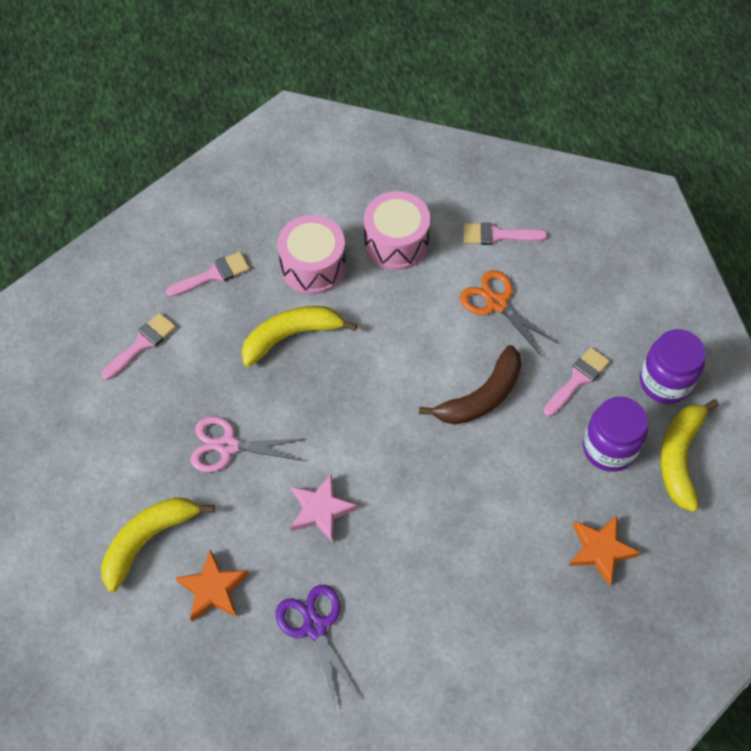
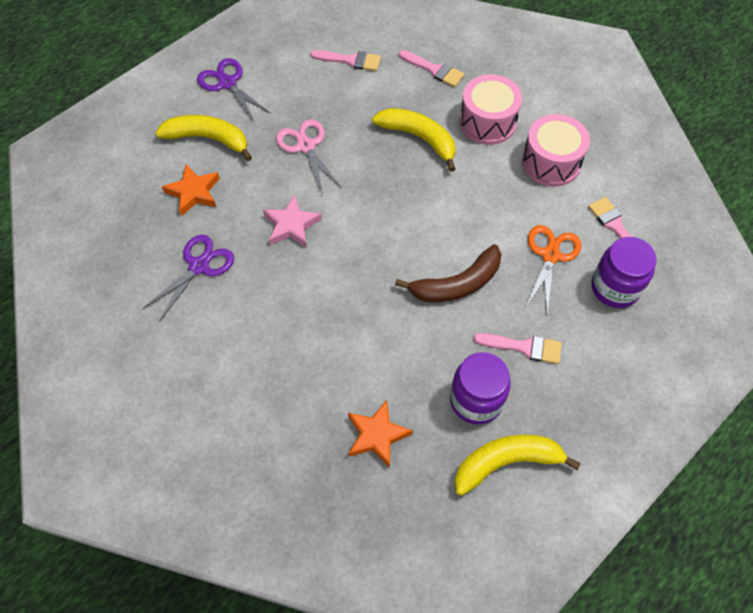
camera: 60 degrees right, 0 degrees up
brown banana [419,345,521,425] -> brown banana turned 45 degrees counterclockwise [395,244,501,303]
purple jar [640,329,706,404] -> purple jar moved to [592,237,657,308]
none -> purple scissors [197,58,271,121]

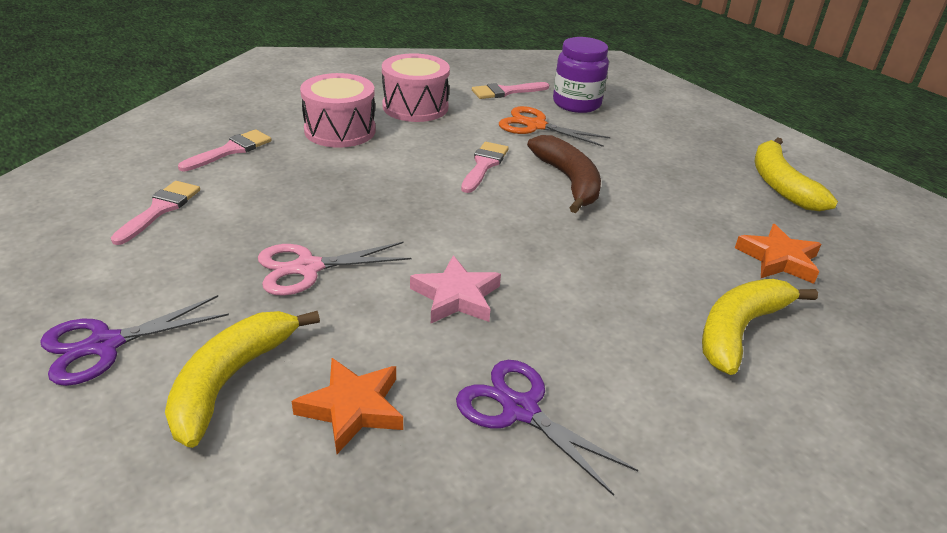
camera: 85 degrees left, 25 degrees down
yellow banana [372,108,456,172] -> yellow banana moved to [702,279,818,375]
purple jar [450,352,511,424] -> none
pink brush [474,333,562,364] -> pink brush moved to [461,142,509,193]

